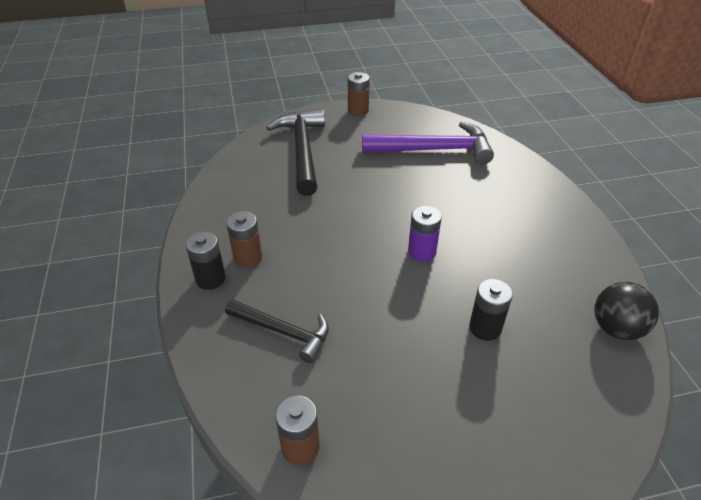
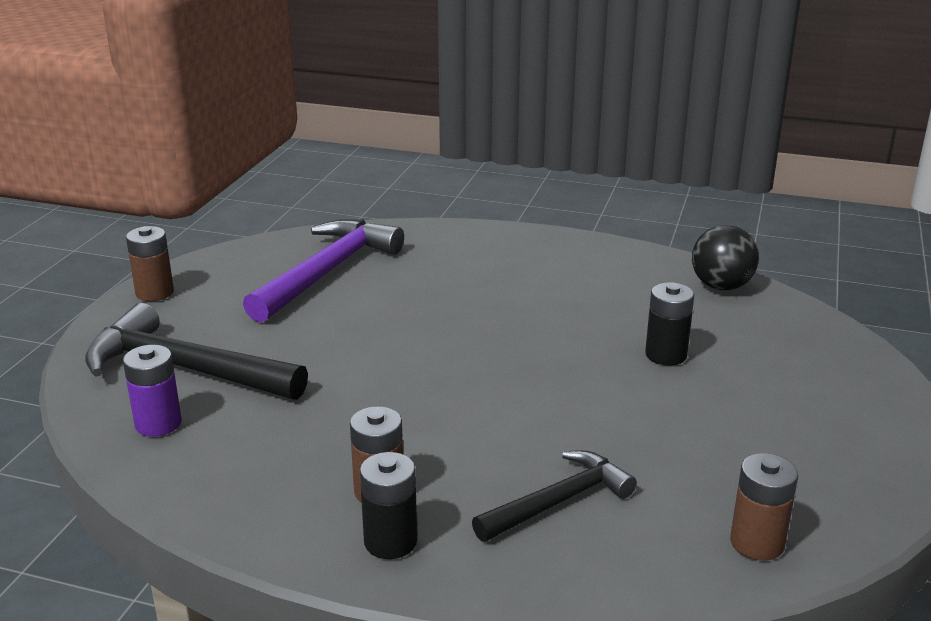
camera: 60 degrees left, 15 degrees down
purple battery [408,206,442,262] -> purple battery moved to [123,345,182,437]

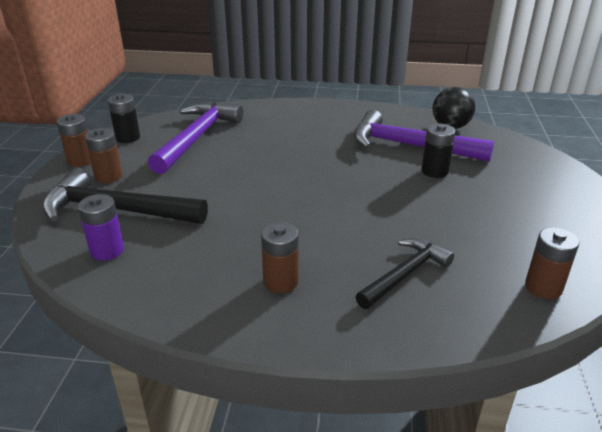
camera: 10 degrees left, 5 degrees up
black battery [360,452,417,559] -> black battery moved to [108,93,140,143]
none -> brown battery [85,128,123,183]
none -> purple hammer [354,110,494,162]

